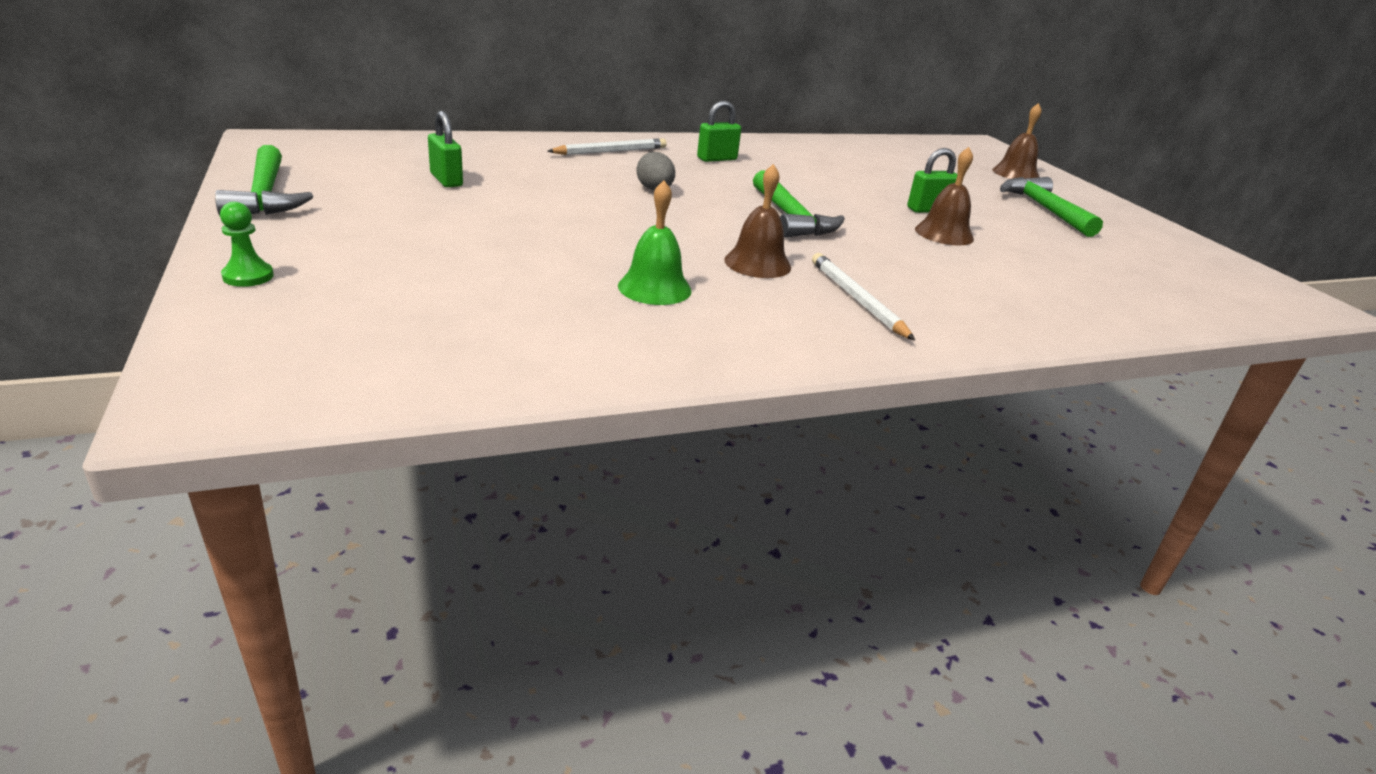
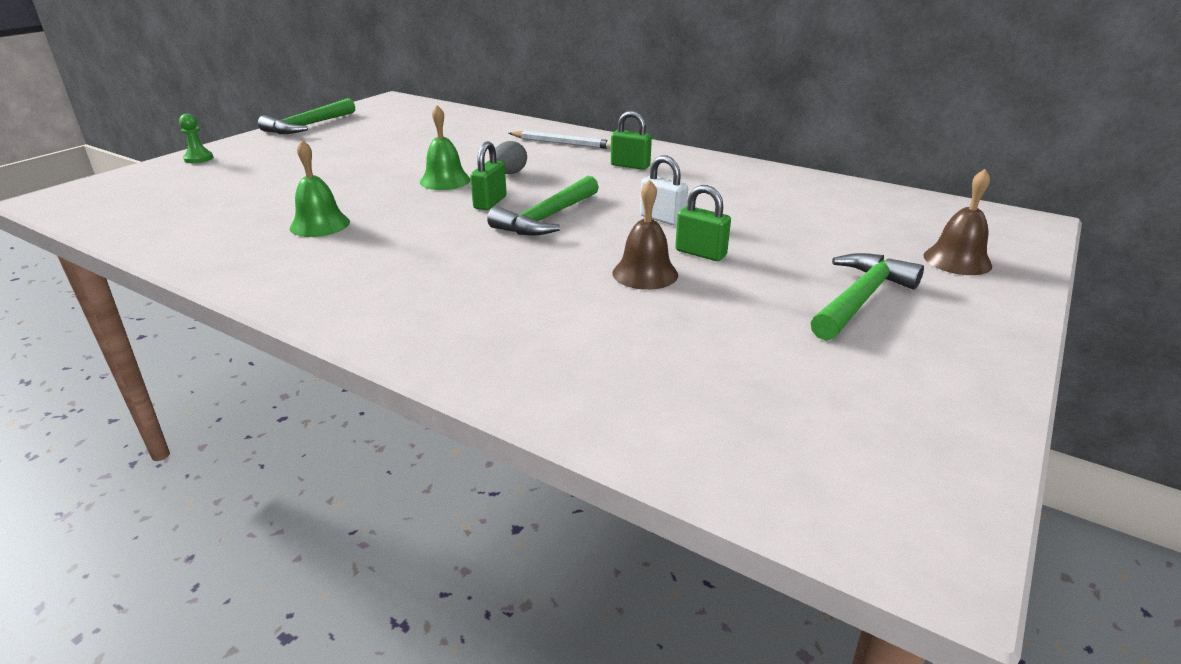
camera: 55 degrees right, 0 degrees up
green padlock [428,111,463,187] -> green padlock moved to [470,141,507,210]
brown bell [724,164,791,278] -> none
white pencil [812,253,915,340] -> none
none -> green bell [420,105,471,190]
none -> white padlock [640,155,688,226]

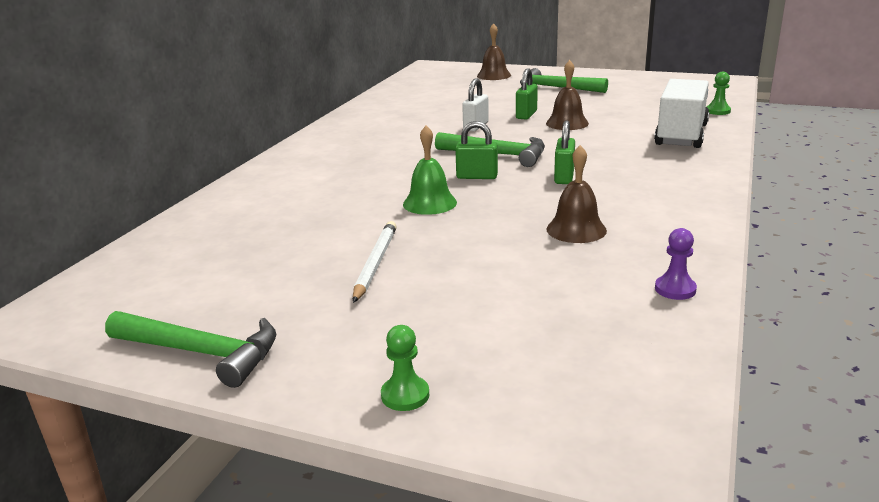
camera: 100 degrees left, 5 degrees down
green bell [290,140,350,237] -> brown bell [546,145,607,243]
grey egg [495,141,527,174] -> none
white pencil [509,131,611,149] -> white pencil moved to [353,221,397,303]
green padlock [611,111,652,170] -> green padlock moved to [554,120,575,184]
none -> white truck [654,79,709,148]
none -> purple pawn [655,228,697,300]
none -> green pawn [706,72,731,115]

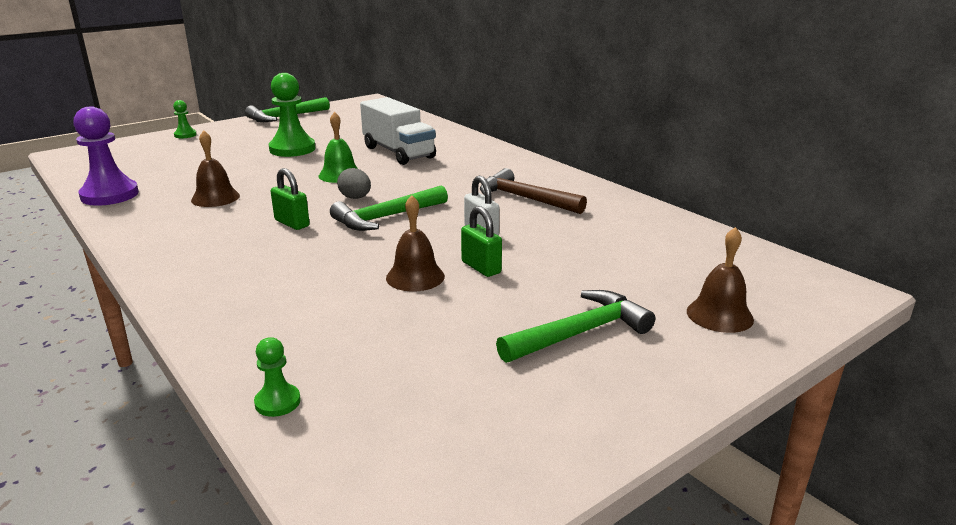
camera: 120 degrees right, 0 degrees up
white pencil [353,221,397,303] -> green pawn [269,73,315,157]
green padlock [455,121,498,179] -> grey egg [337,168,371,199]
white truck [654,79,709,148] -> white truck moved to [360,97,436,165]
purple pawn [655,228,697,300] -> purple pawn [73,106,139,206], size x2.02
none -> brown hammer [480,168,587,214]

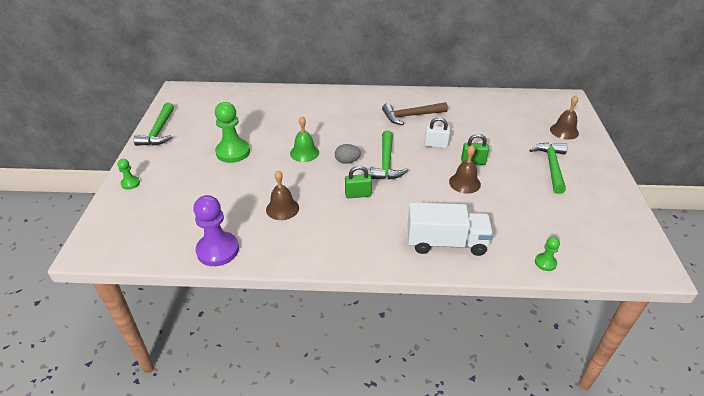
camera: 50 degrees left, 15 degrees up
white truck [360,97,436,165] -> white truck moved to [407,203,493,256]

